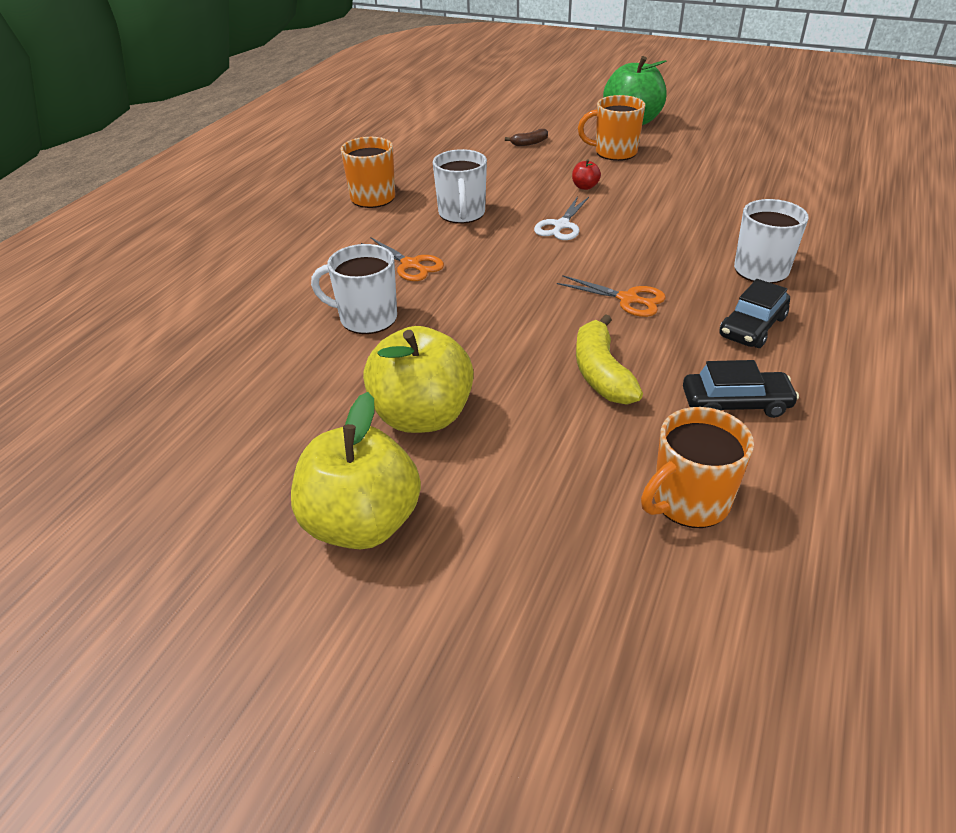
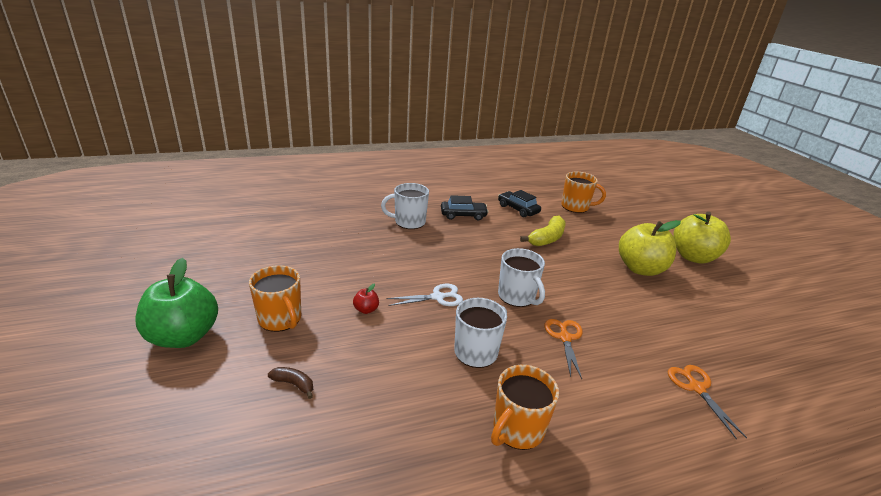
camera: 135 degrees left, 10 degrees down
white mug [311,244,397,334] -> white mug moved to [498,248,545,307]
orange scissors [557,275,666,317] -> orange scissors moved to [668,365,747,439]

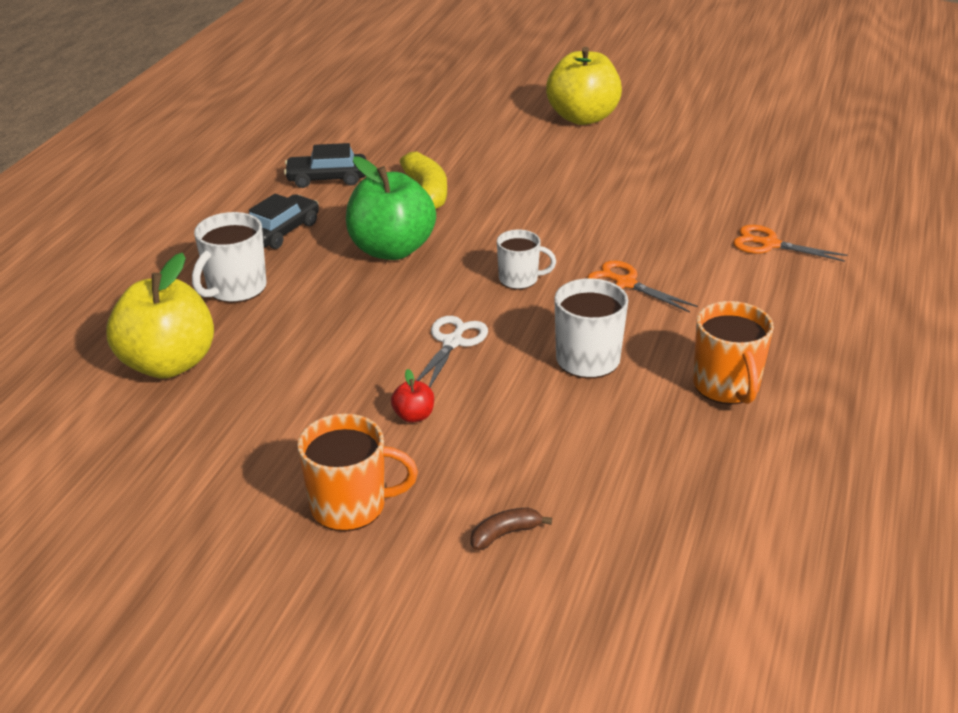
camera: 50 degrees left, 5 degrees up
green apple [135,258,218,348] -> green apple moved to [346,156,436,260]
white mug [498,248,545,307] -> white mug [497,230,556,289], size x0.67
orange mug [561,172,606,213] -> none
yellow apple [619,220,681,276] -> yellow apple moved to [106,253,214,379]

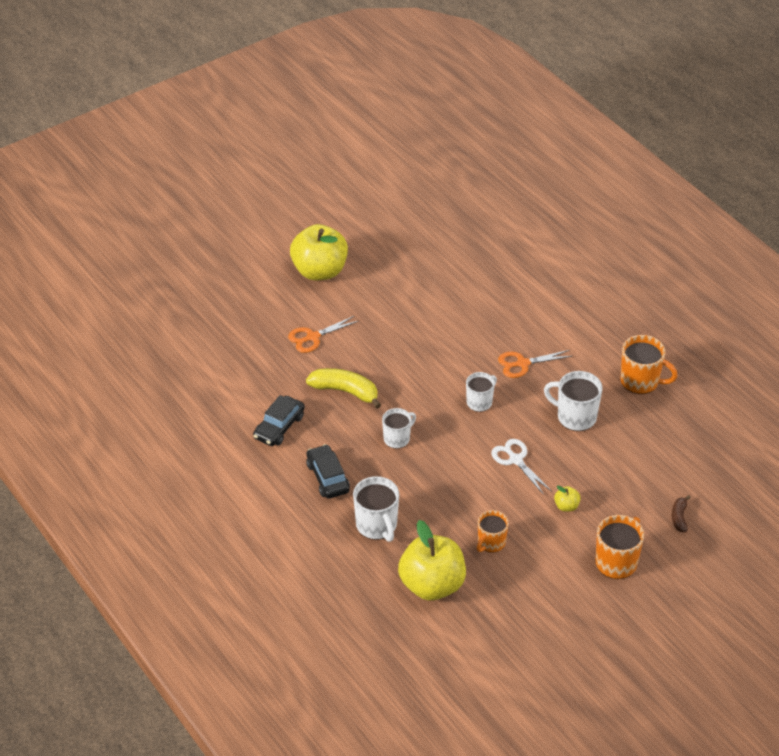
camera: 55 degrees left, 10 degrees up
green apple [346,156,436,260] -> white mug [382,408,416,449]
red apple [391,369,434,423] -> yellow apple [554,486,581,512]
orange scissors [733,225,848,262] -> orange scissors moved to [288,316,358,353]
none -> orange mug [477,510,509,553]

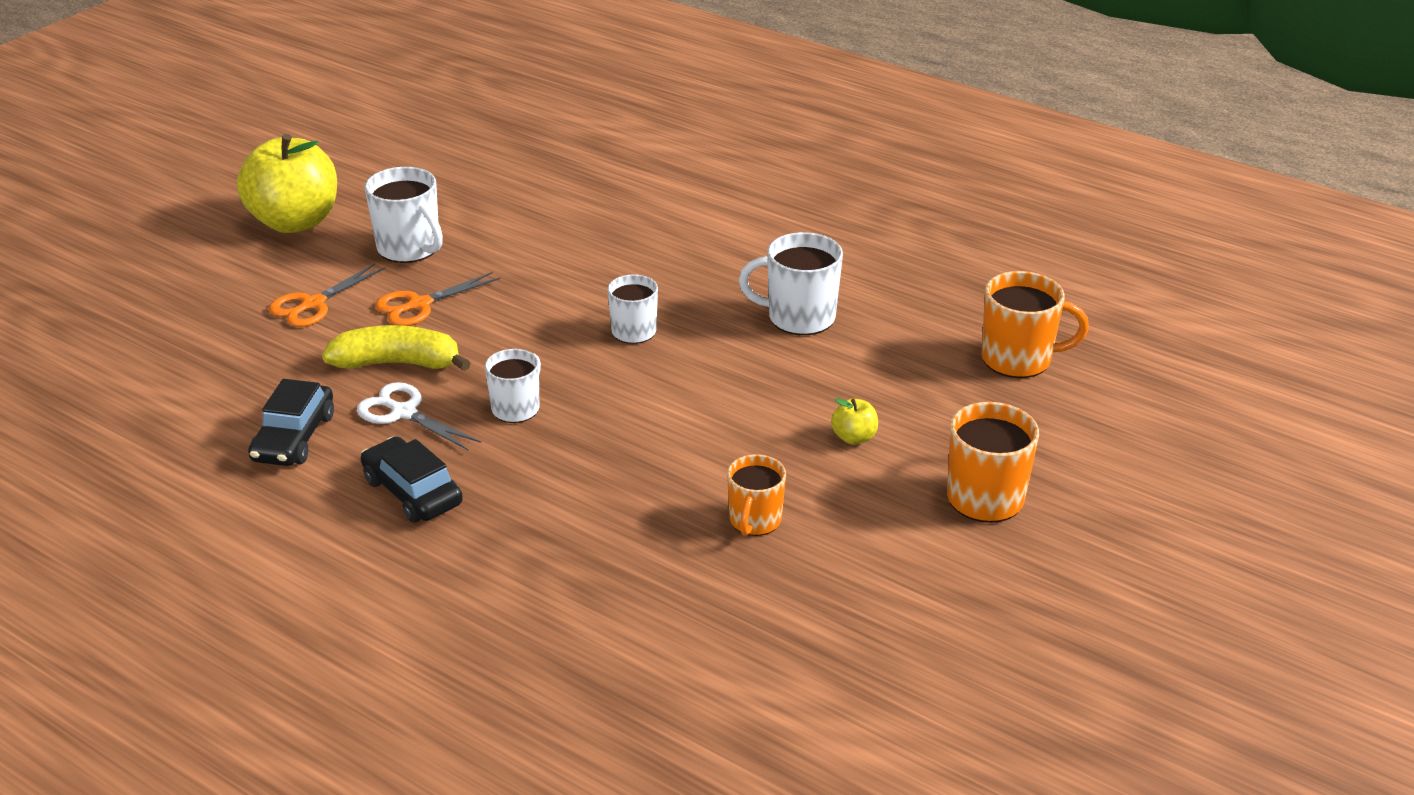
camera: 20 degrees left, 10 degrees down
white mug [353,476,399,542] -> white mug moved to [365,167,443,263]
yellow apple [398,520,466,601] -> none
white scissors [491,439,552,495] -> white scissors moved to [357,382,482,450]
orange scissors [498,350,572,378] -> orange scissors moved to [375,272,501,326]
orange mug [621,335,678,394] -> orange mug moved to [981,271,1089,378]
brown banana [672,495,691,532] -> none

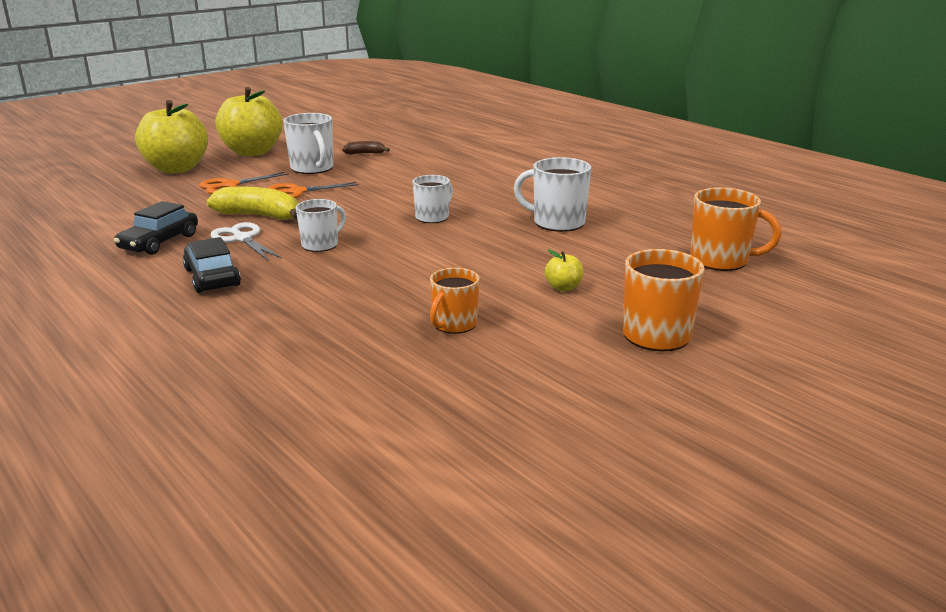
camera: 15 degrees right, 10 degrees down
none -> yellow apple [135,100,208,174]
none -> brown banana [342,141,390,154]

